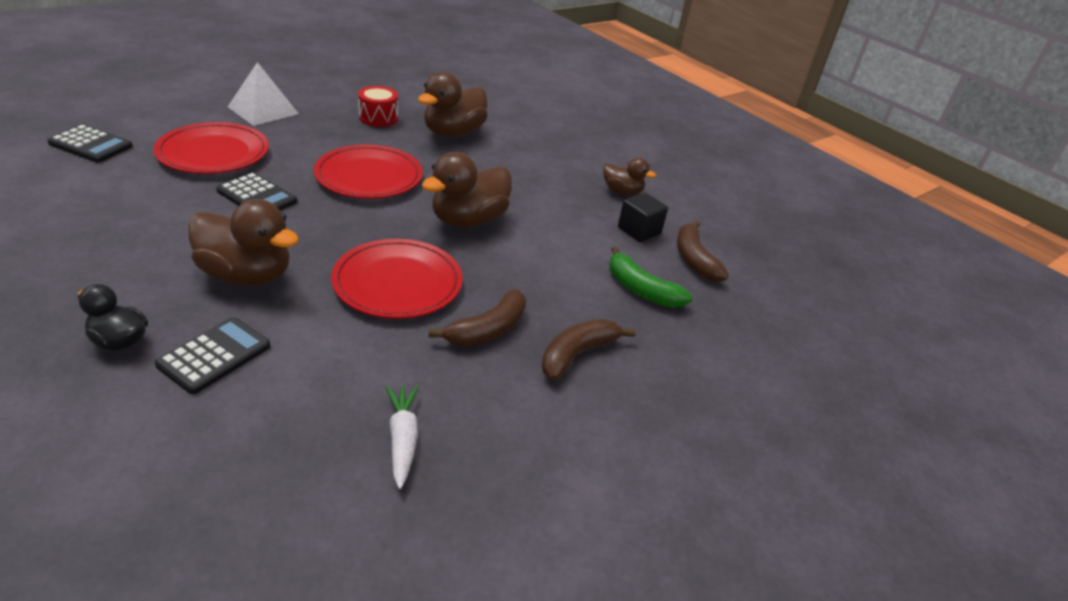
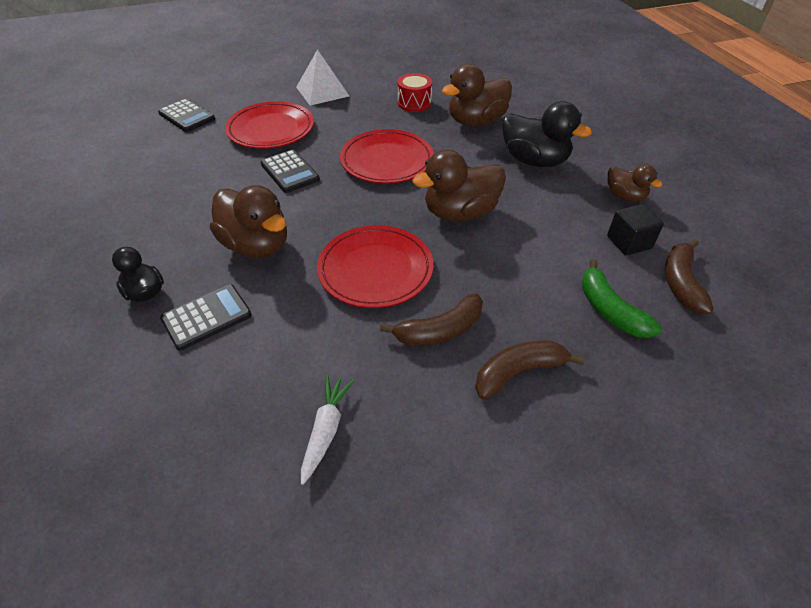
camera: 25 degrees right, 10 degrees up
none -> black duck [502,101,592,167]

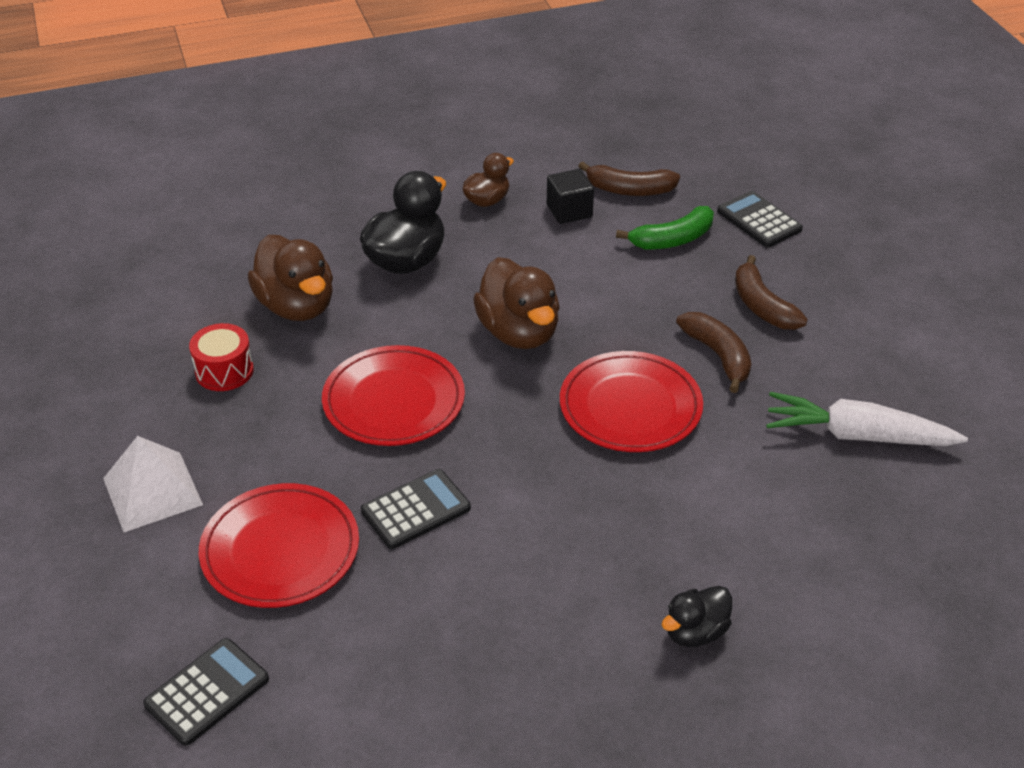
camera: 90 degrees left, 5 degrees down
black calculator [160,284,252,351] -> black calculator moved to [717,191,803,248]
brown duck [210,185,287,258] -> none
white carrot [301,375,354,485] -> white carrot [766,392,968,446], size x1.66

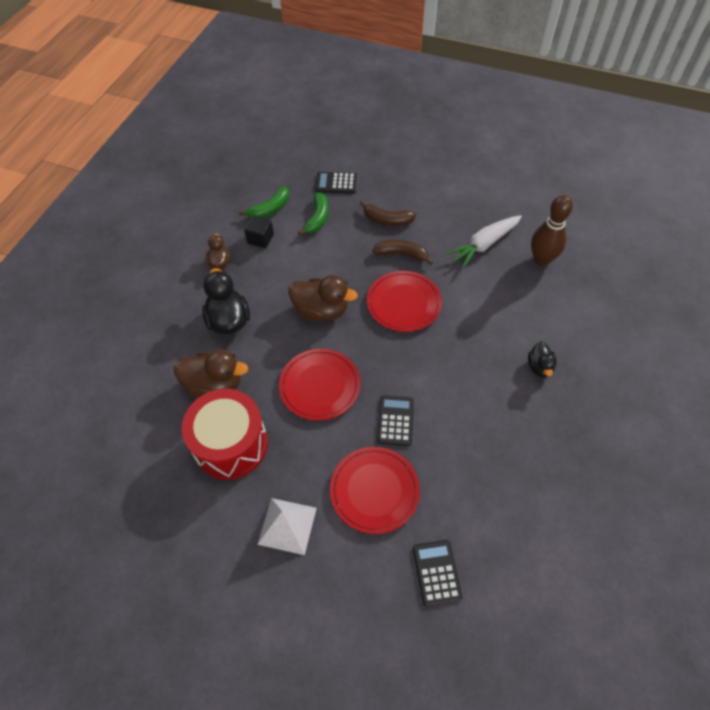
camera: 50 degrees left, 15 degrees up
red drum [189,323,254,391] -> red drum [182,389,268,480], size x2.08
brown banana [578,161,680,196] -> green banana [239,186,289,218]
none -> brown bowling pin [531,195,573,266]

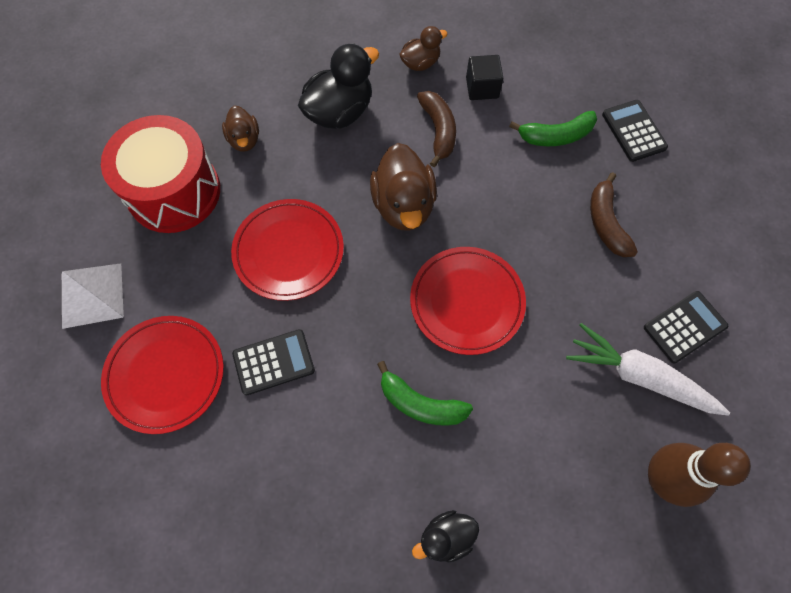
camera: 65 degrees right, 10 degrees up
brown duck [174,350,248,398] -> brown duck [222,106,259,152], size x0.57
green banana [239,186,289,218] -> green banana moved to [377,361,473,426]
brown banana [372,239,433,265] -> brown banana moved to [417,91,456,167]
black calculator [413,540,462,607] -> black calculator moved to [644,291,728,363]

